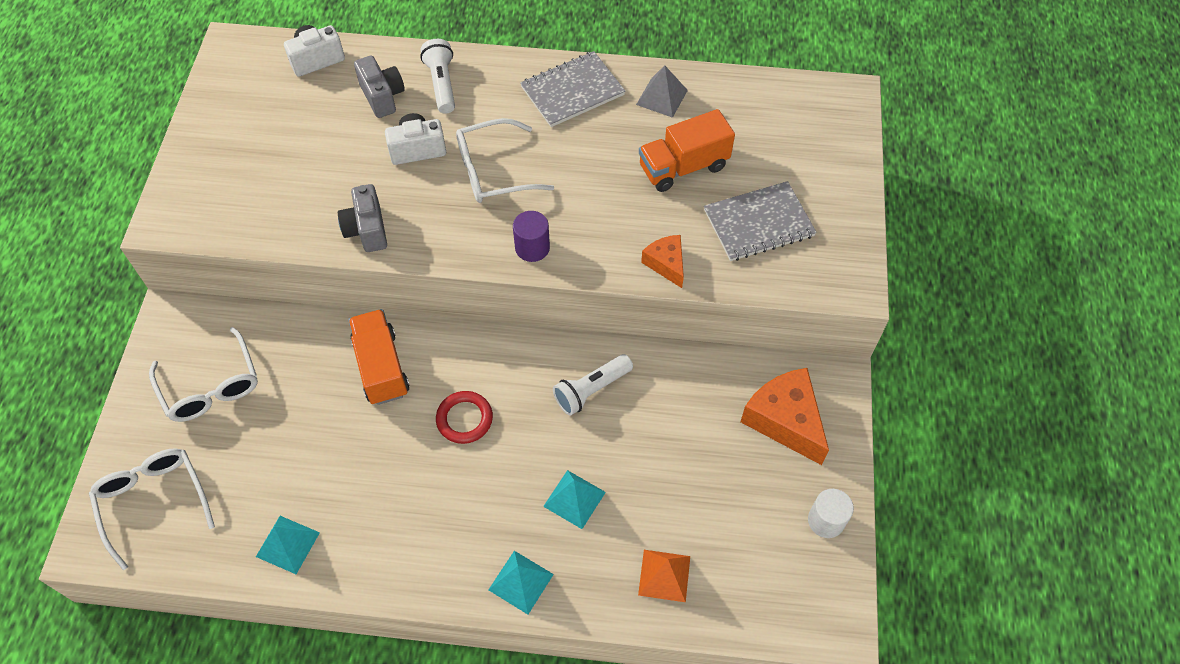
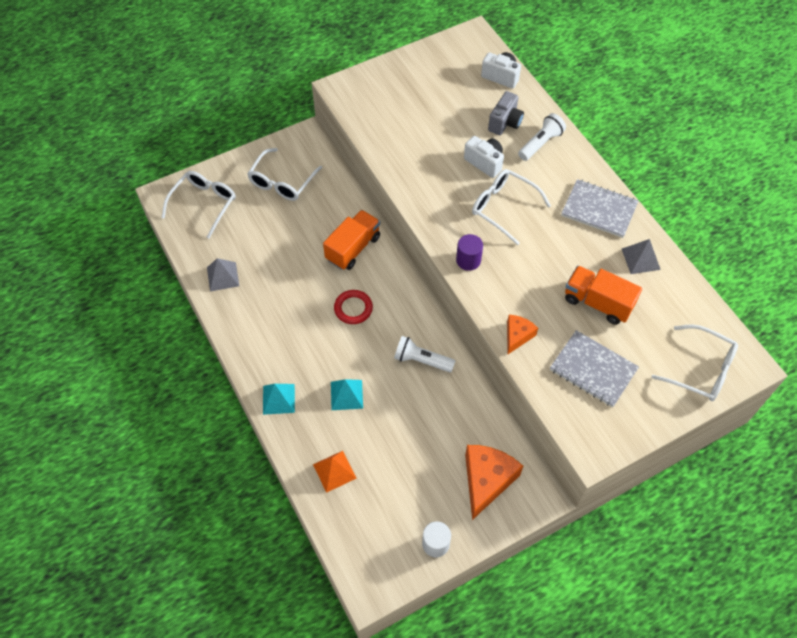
camera: 55 degrees right, 0 degrees up
turquoise pyramid [256,516,320,574] -> grey pyramid [207,258,239,292]
grey camera [338,184,387,252] -> none
none -> white glasses [651,324,738,401]

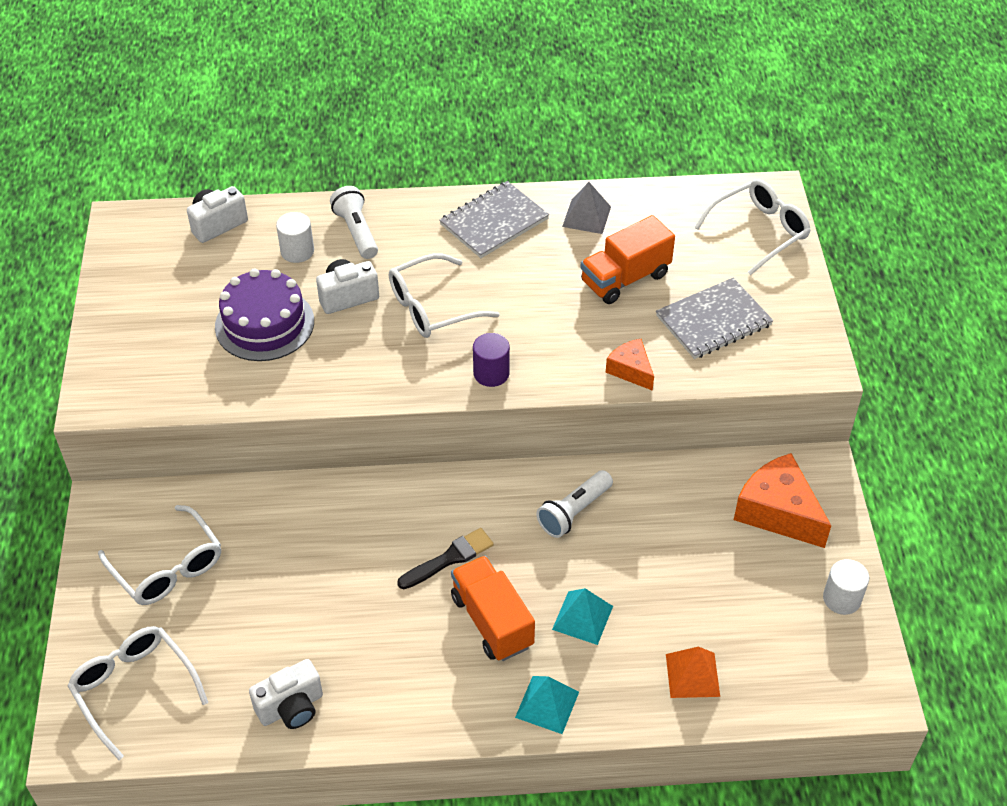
camera: 65 degrees left, 10 degrees down
grey pyramid [207,258,239,292] -> white camera [249,659,323,729]
orange truck [323,210,380,270] -> orange truck moved to [451,556,535,661]
red ring [334,290,373,324] -> black brush [397,528,494,589]
grey camera [488,91,524,135] -> white cylinder [276,212,314,263]
none -> purple cake [215,268,314,361]

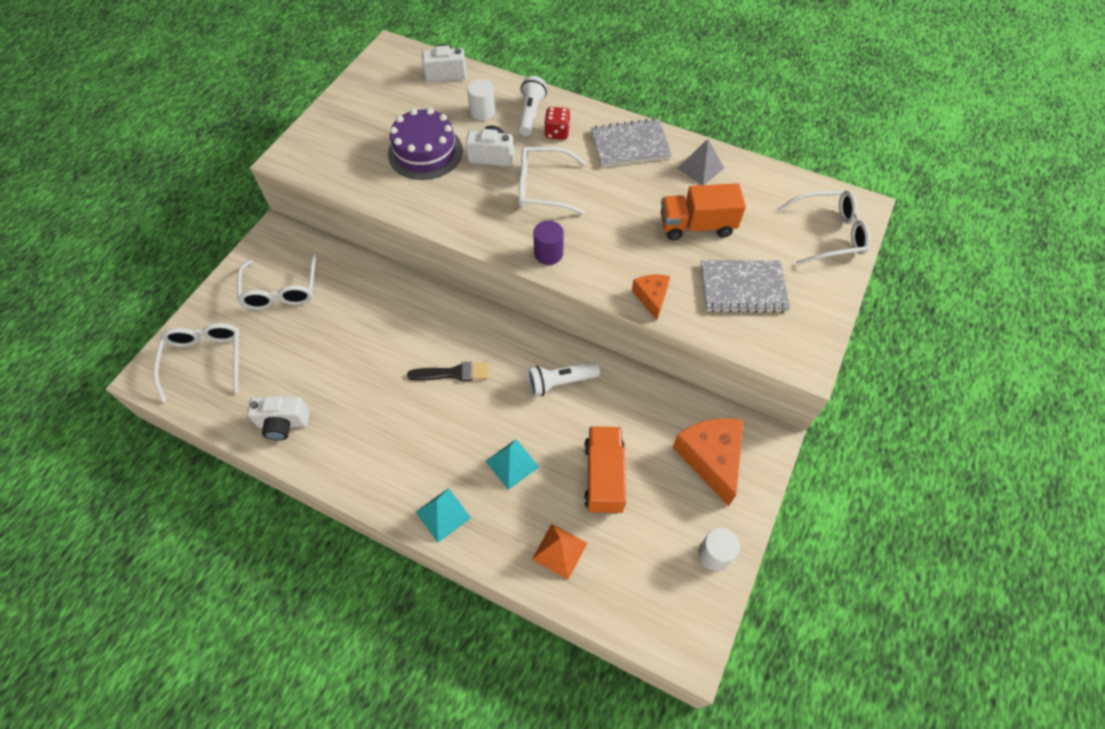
camera: 30 degrees right, 10 degrees up
orange truck [451,556,535,661] -> orange truck moved to [584,426,626,514]
none -> red dice [544,107,570,140]

